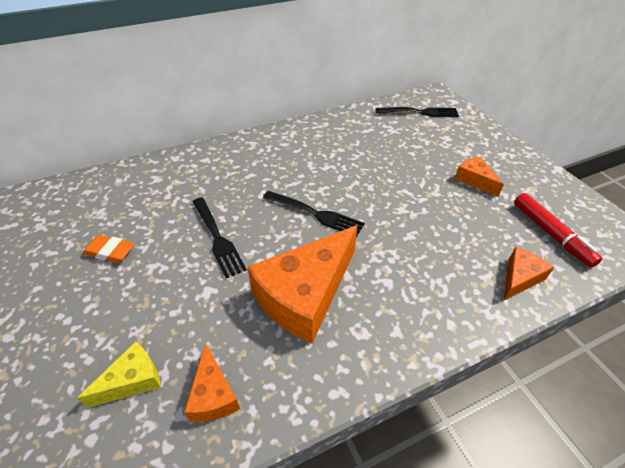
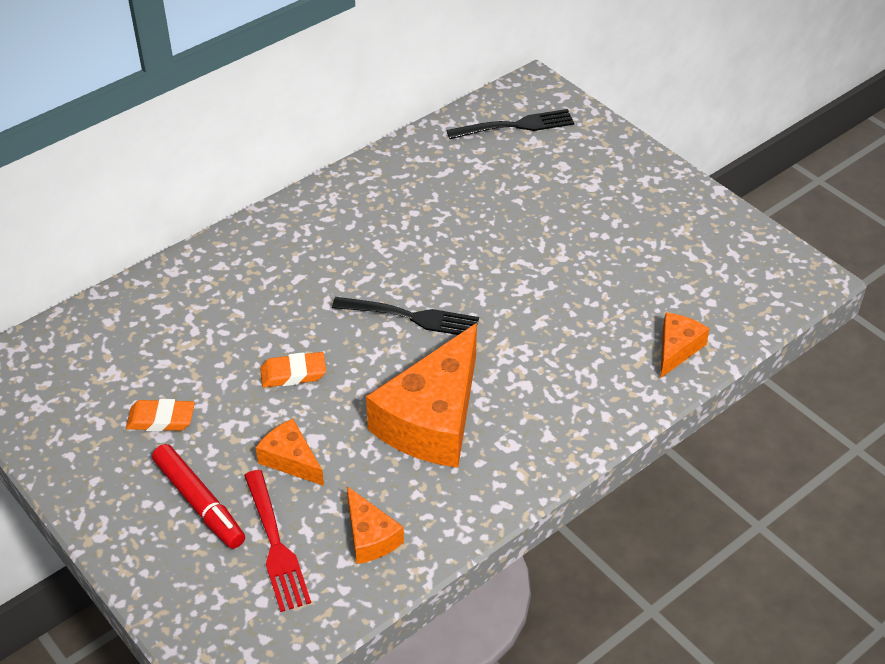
camera: 15 degrees left, 0 degrees up
yellow cheese [77,341,161,408] -> red fork [244,470,311,612]
black fork [193,198,247,278] -> orange eraser [260,352,326,388]
orange cheese [455,156,504,197] -> orange cheese moved to [256,419,324,486]
red marker [514,193,602,268] -> red marker moved to [152,444,245,549]

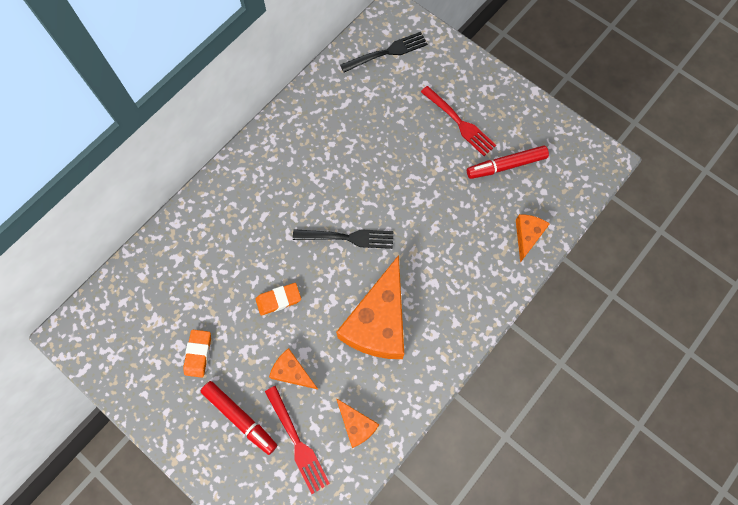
camera: 10 degrees left, 25 degrees up
orange eraser [126,399,195,431] -> orange eraser turned 75 degrees counterclockwise [183,330,211,378]
none -> red fork [421,86,496,156]
none -> red marker [467,145,549,179]

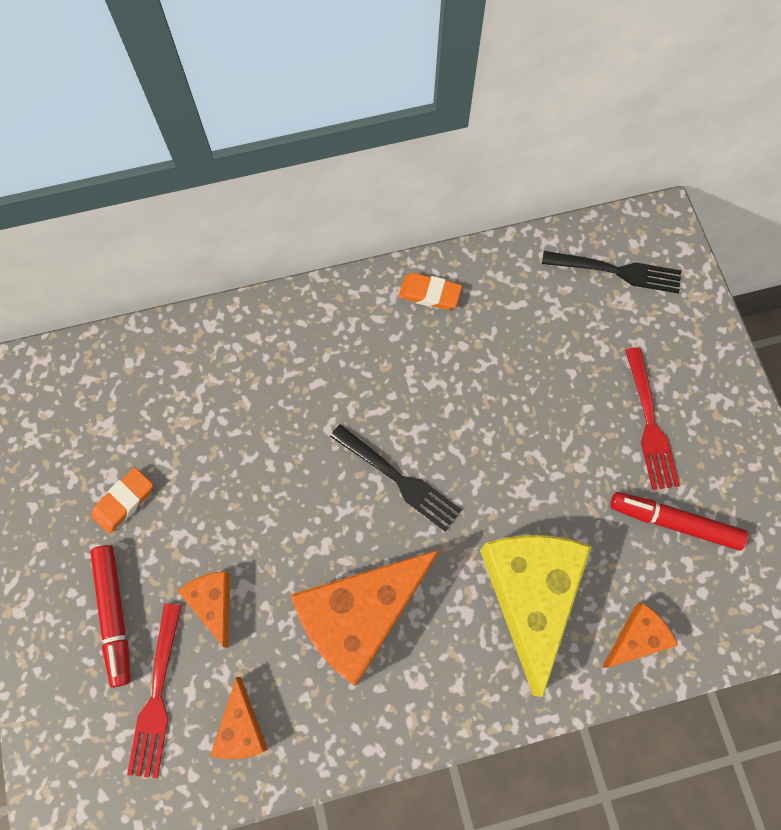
camera: 35 degrees right, 0 degrees up
orange eraser [255,283,301,315] -> orange eraser moved to [399,273,462,310]
none -> yellow cheese [480,535,592,697]

